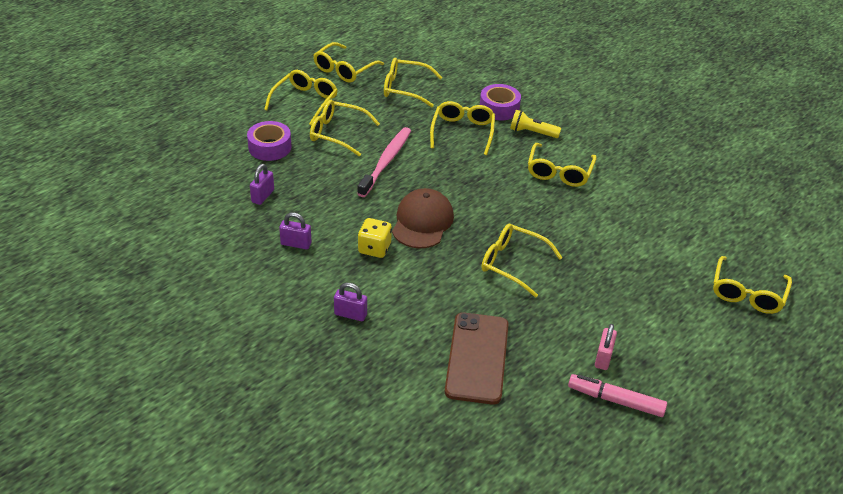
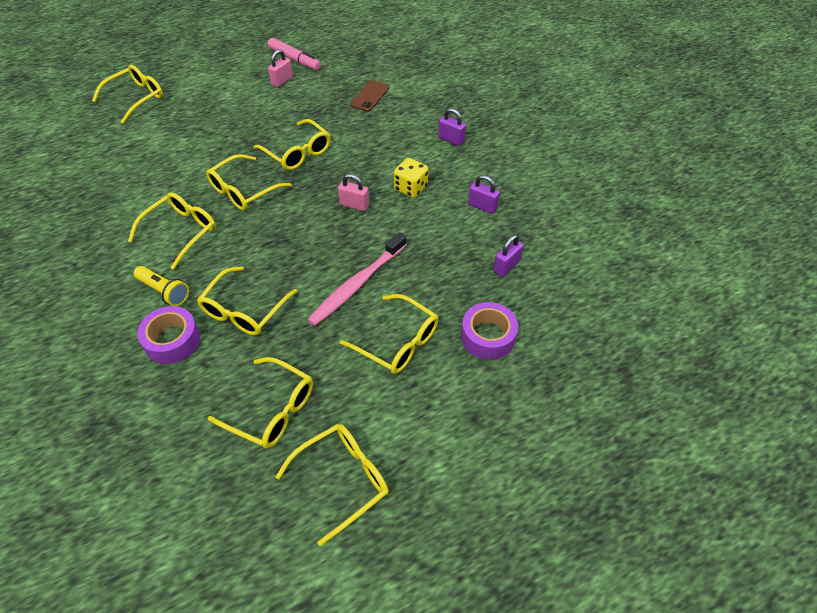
camera: 160 degrees left, 10 degrees up
yellow glasses [264,70,338,125] -> yellow glasses moved to [206,154,292,211]
brown cap [392,188,454,249] -> pink padlock [338,174,369,211]
brown phone [445,312,509,404] -> brown phone [350,80,389,112], size x0.56

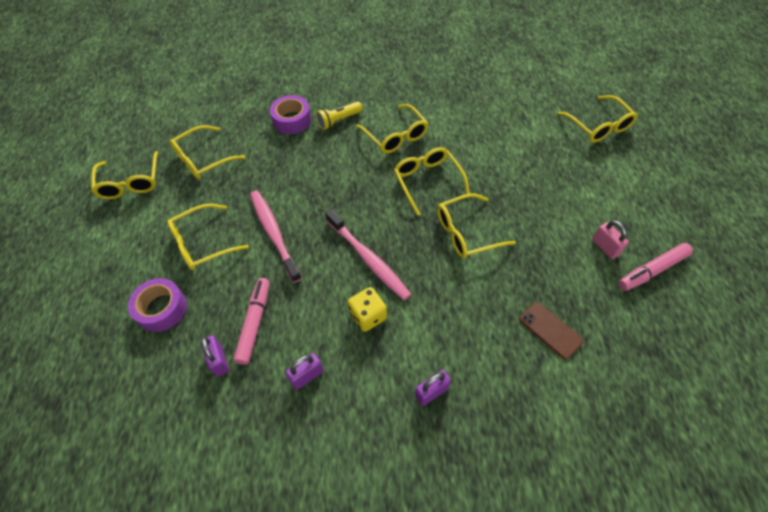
camera: 115 degrees right, 5 degrees up
yellow glasses [197,267,298,336] -> none
pink padlock [338,174,369,211] -> pink toothbrush [325,209,411,300]
none -> pink marker [233,278,270,365]

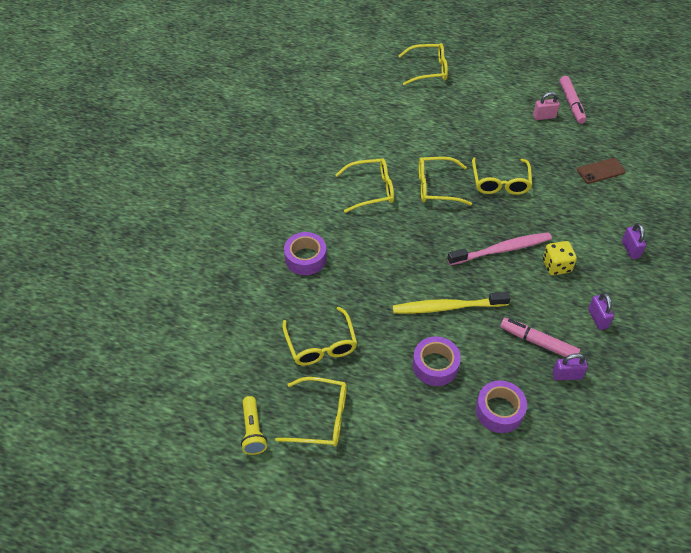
camera: 70 degrees left, 5 degrees down
yellow glasses [167,203,249,270] -> purple tape [413,336,461,386]
pink toothbrush [250,190,302,283] -> yellow toothbrush [393,292,511,314]
yellow flashlight [316,101,362,130] -> yellow flashlight moved to [241,396,267,455]

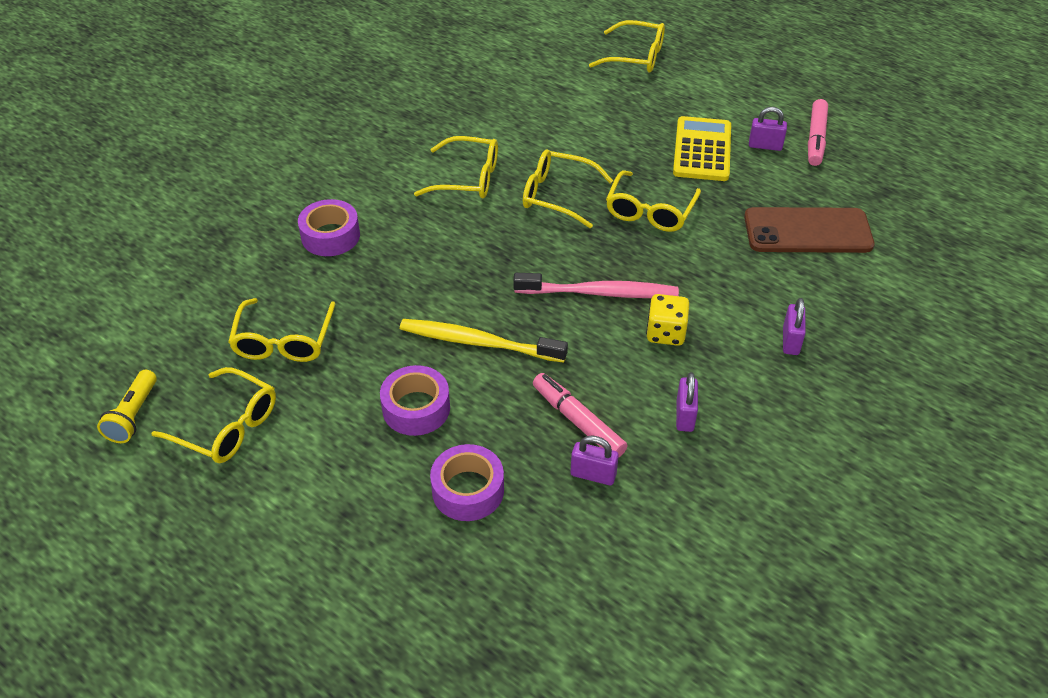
camera: 20 degrees right, 5 degrees down
pink padlock [533,92,560,120] -> purple padlock [749,107,787,151]
brown phone [577,158,626,184] -> brown phone [744,207,875,253], size x1.79
none -> yellow calculator [673,116,731,181]

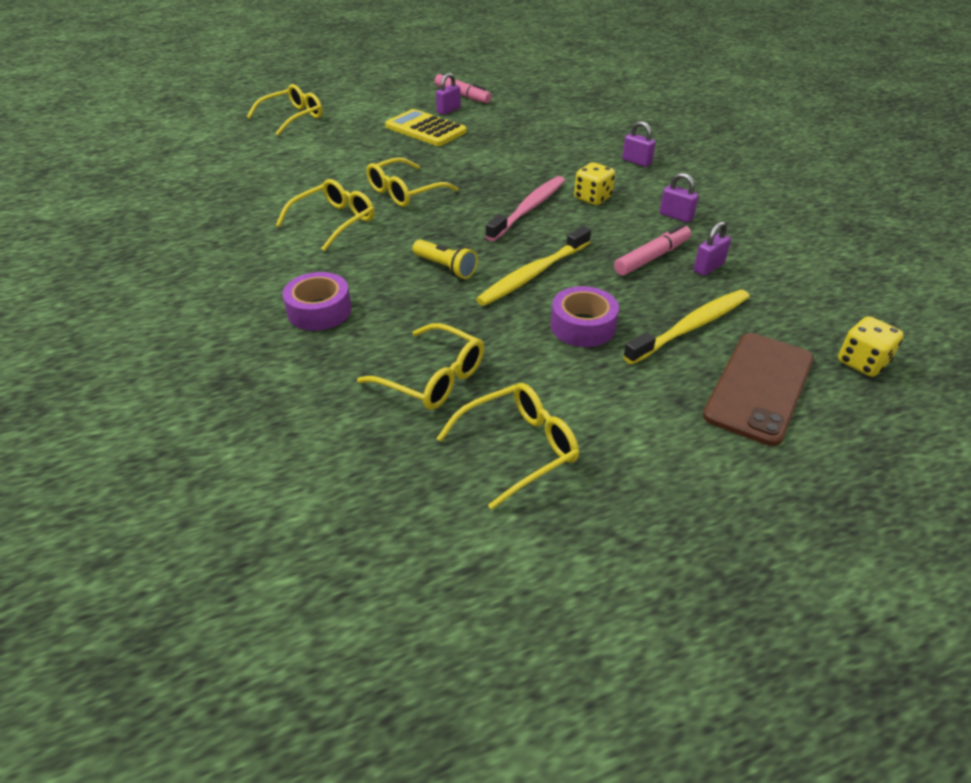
camera: 60 degrees left, 5 degrees down
yellow flashlight [97,370,157,443] -> yellow flashlight moved to [412,240,478,279]
purple tape [430,444,504,521] -> yellow toothbrush [623,290,750,364]
pink marker [533,373,627,458] -> pink marker turned 150 degrees clockwise [614,224,691,276]
yellow glasses [606,171,701,232] -> none
brown phone [744,207,875,253] -> brown phone moved to [703,333,814,446]
none -> yellow dice [838,316,904,377]

